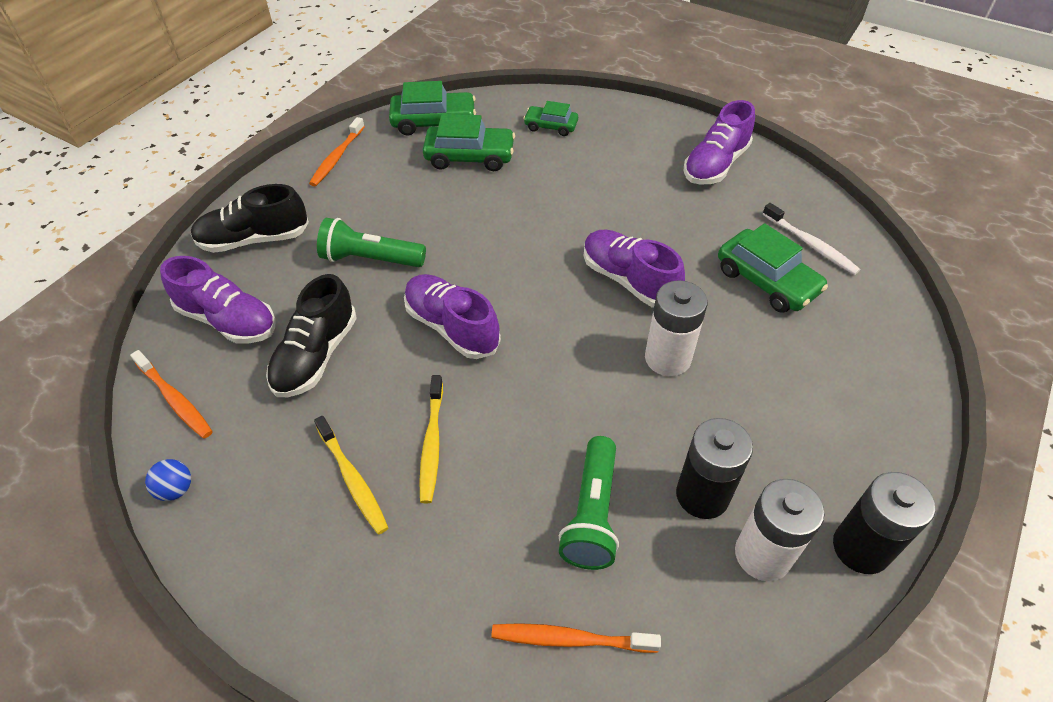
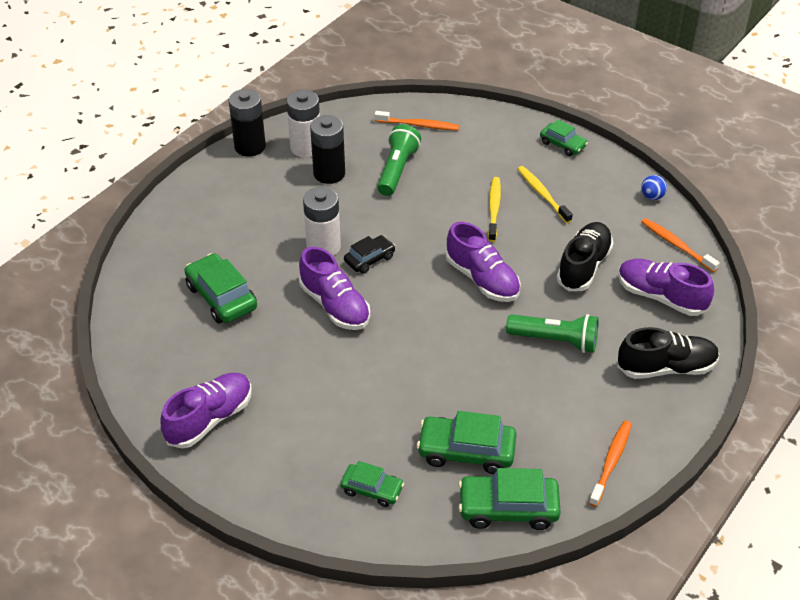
camera: 175 degrees left, 5 degrees down
white toothbrush [763,203,860,275] -> none
none -> black car [344,235,395,274]
none -> green car [540,119,588,156]

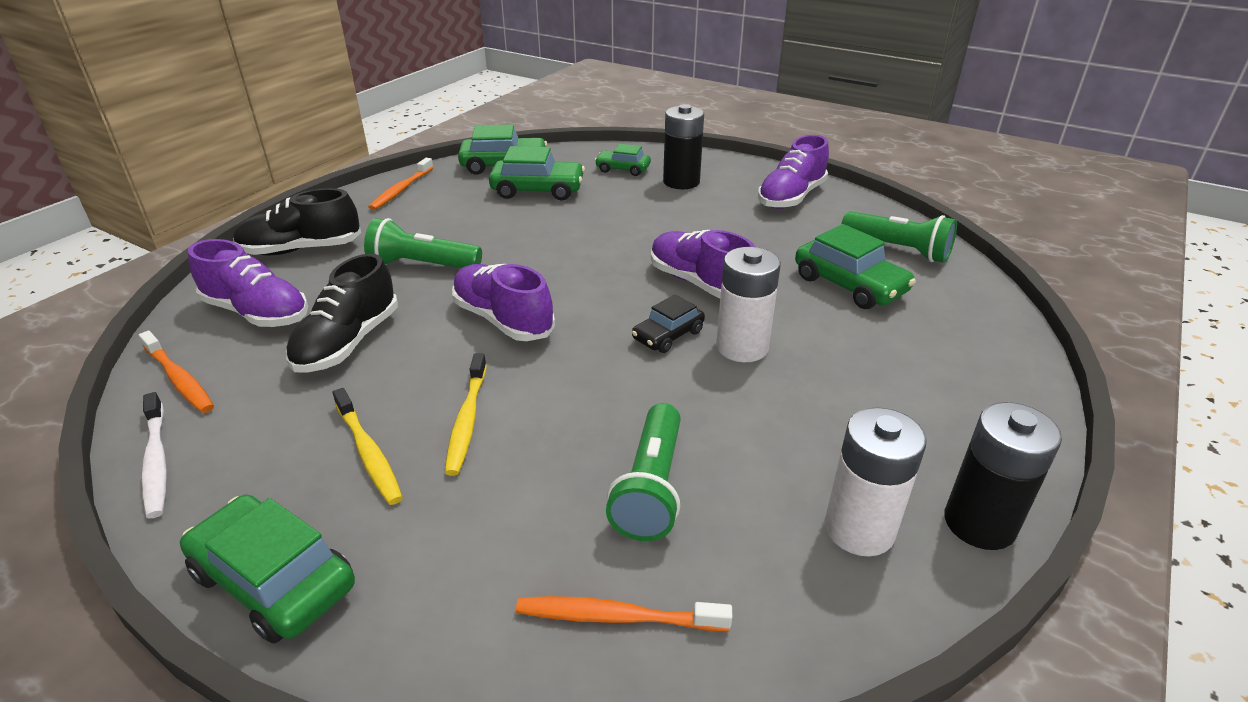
camera: 175 degrees right, 10 degrees down
black battery [310,115,345,184] -> black battery moved to [663,104,704,189]
green car [540,119,588,156] -> green car [180,494,355,644], size x1.63
blue ball [641,175,667,200] -> white toothbrush [141,392,167,518]
none -> green flashlight [842,211,957,263]

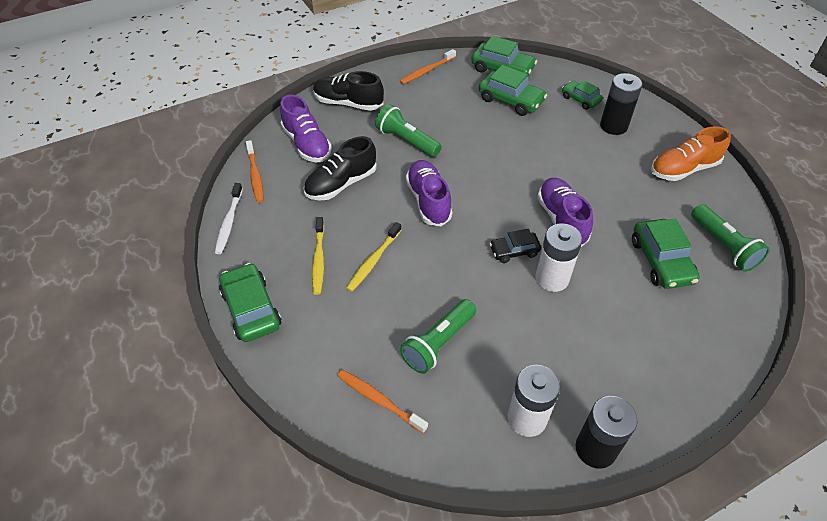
camera: 30 degrees right, 15 degrees up
purple shoe [758,135,829,209] -> orange shoe [651,126,731,181]

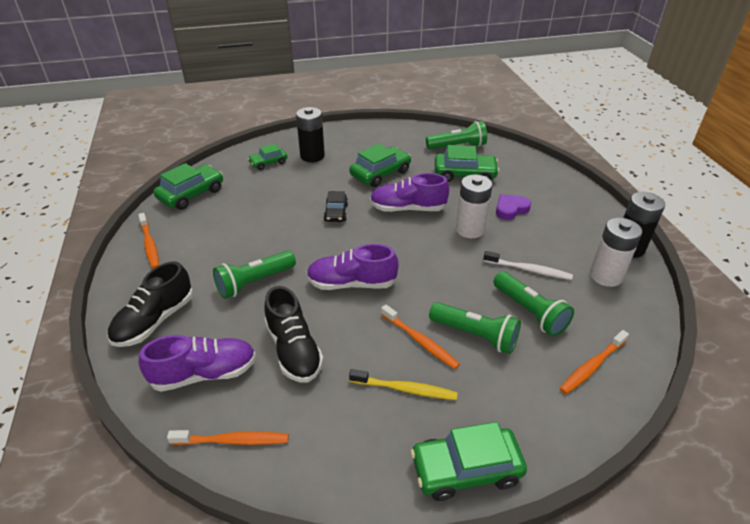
camera: 75 degrees left, 10 degrees down
white toothbrush [215,183,243,254] -> white toothbrush moved to [483,251,573,280]
yellow toothbrush [346,222,401,292] -> orange toothbrush [381,305,460,369]
green car [478,65,547,116] -> green car moved to [350,144,411,187]
black car [490,229,541,263] -> black car moved to [323,191,348,222]
orange shoe [651,126,731,181] -> none
none -> green flashlight [429,302,521,354]
none -> purple heart [496,194,531,220]

